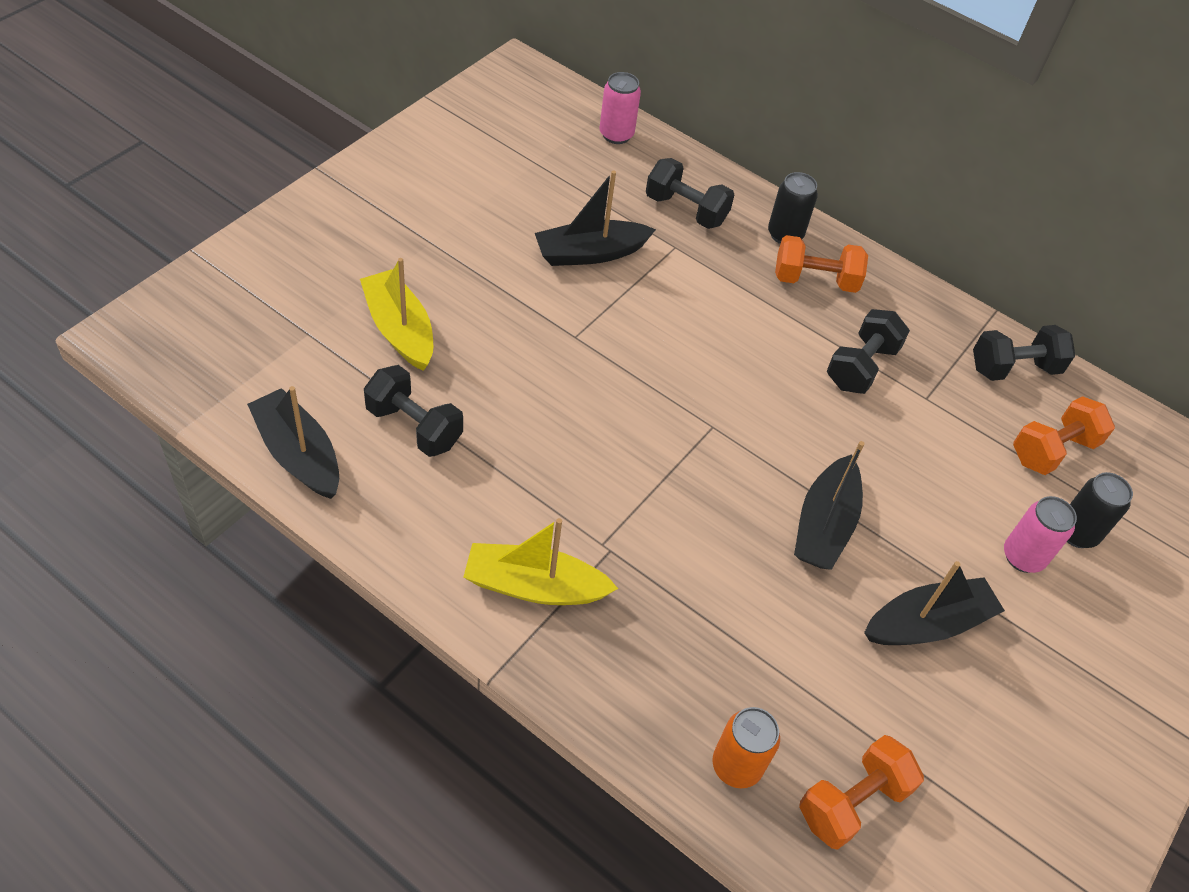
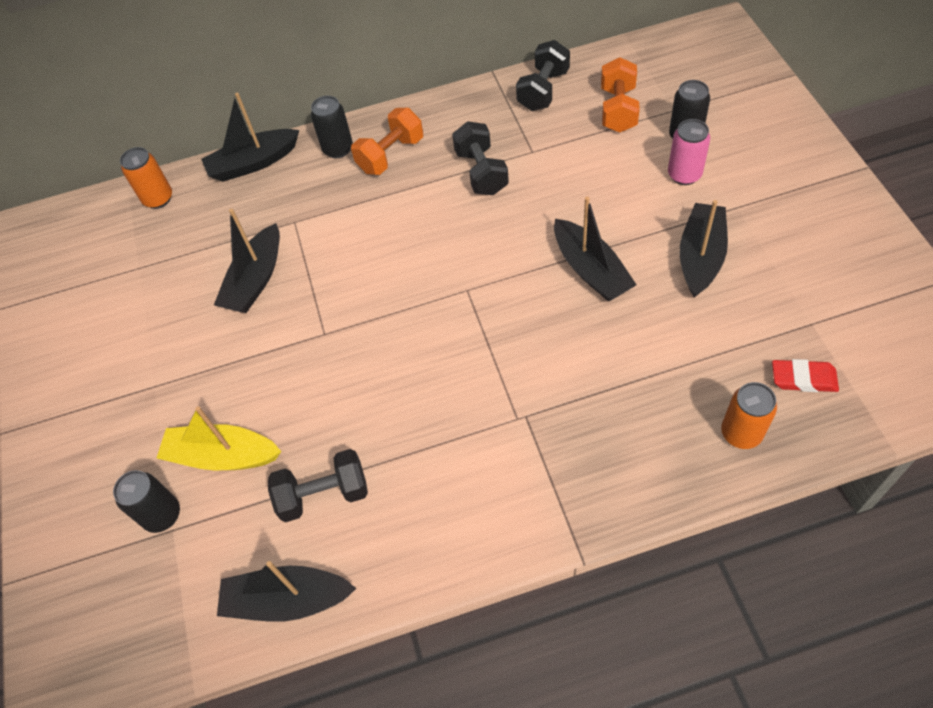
camera: 40 degrees left, 5 degrees up
yellow boat [463,518,619,605] -> none
pink can [600,72,641,144] -> orange can [120,147,172,209]
black dumbbell [646,158,734,229] -> none
orange dumbbell [799,735,924,850] -> red eraser [772,359,839,392]
none -> black can [113,470,180,533]
none -> black boat [201,93,299,182]

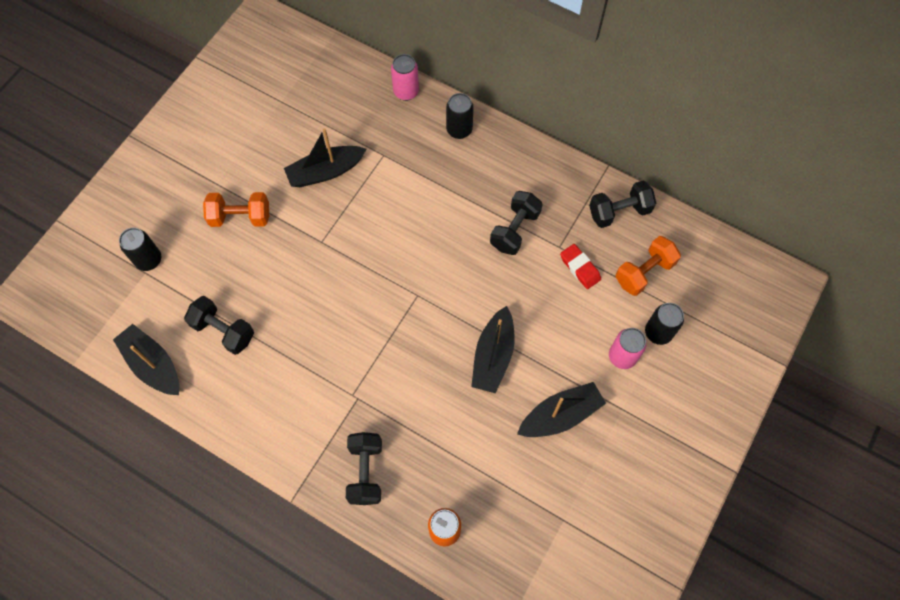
camera: 40 degrees right, 10 degrees up
orange can [120,147,172,209] -> none
yellow boat [157,406,281,471] -> none
black boat [201,93,299,182] -> pink can [391,54,419,101]
orange dumbbell [351,108,423,175] -> orange dumbbell moved to [203,192,269,227]
red eraser [772,359,839,392] -> red eraser moved to [560,244,601,289]
none -> black dumbbell [346,432,382,505]

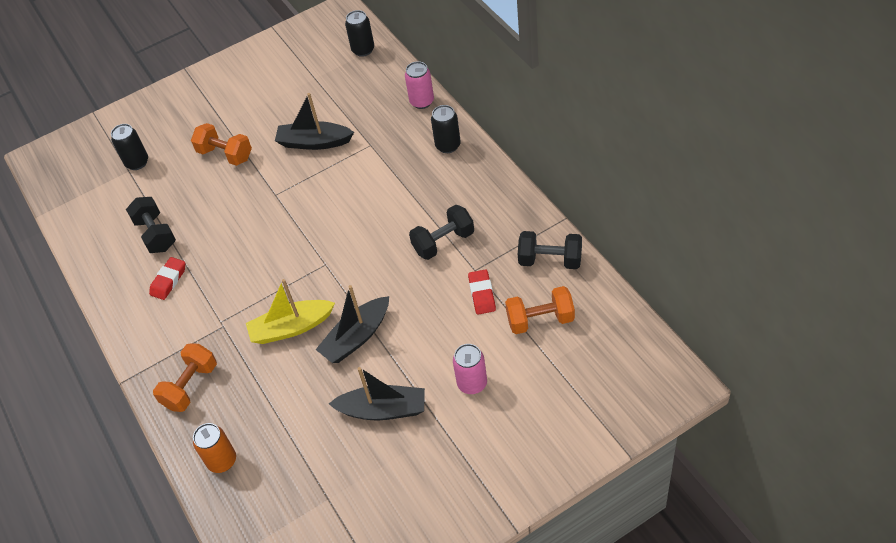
camera: 35 degrees right, 15 degrees down
black boat [113,324,179,395] -> none
black dumbbell [346,432,382,505] -> orange dumbbell [153,343,217,412]
black can [645,303,684,345] -> black can moved to [345,10,374,57]
none -> red eraser [149,257,185,300]
none -> yellow boat [246,279,335,344]

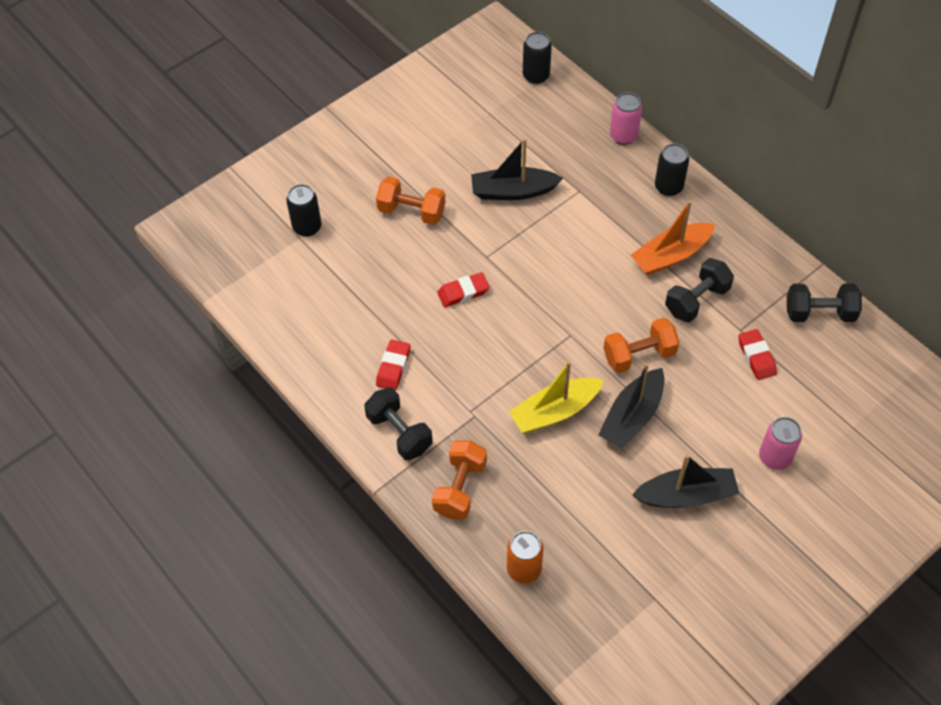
camera: 15 degrees left, 5 degrees up
black dumbbell [126,197,176,253] -> black dumbbell moved to [364,387,433,460]
orange dumbbell [505,286,575,334] -> orange dumbbell moved to [603,318,680,373]
none -> red eraser [437,272,489,307]
none -> orange boat [631,200,715,275]

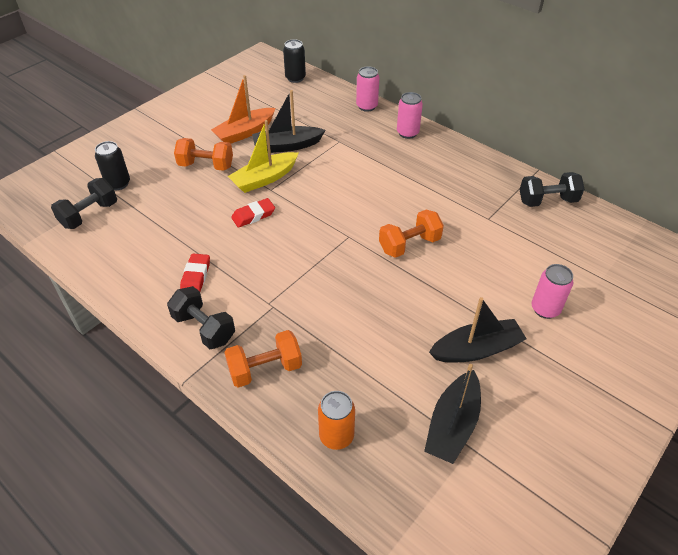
camera: 10 degrees left, 10 degrees down
orange dumbbell [432,440,487,519] -> orange dumbbell turned 60 degrees clockwise [224,330,302,388]
yellow boat [509,361,604,433] -> yellow boat moved to [228,120,298,193]
black boat [598,363,665,449] -> black boat moved to [424,364,481,464]
orange boat [631,200,715,275] -> orange boat moved to [211,75,276,144]
black can [655,143,689,196] -> pink can [397,92,423,139]
black dumbbell [665,258,734,322] -> black dumbbell moved to [51,178,117,229]
red eraser [738,329,777,380] -> none

